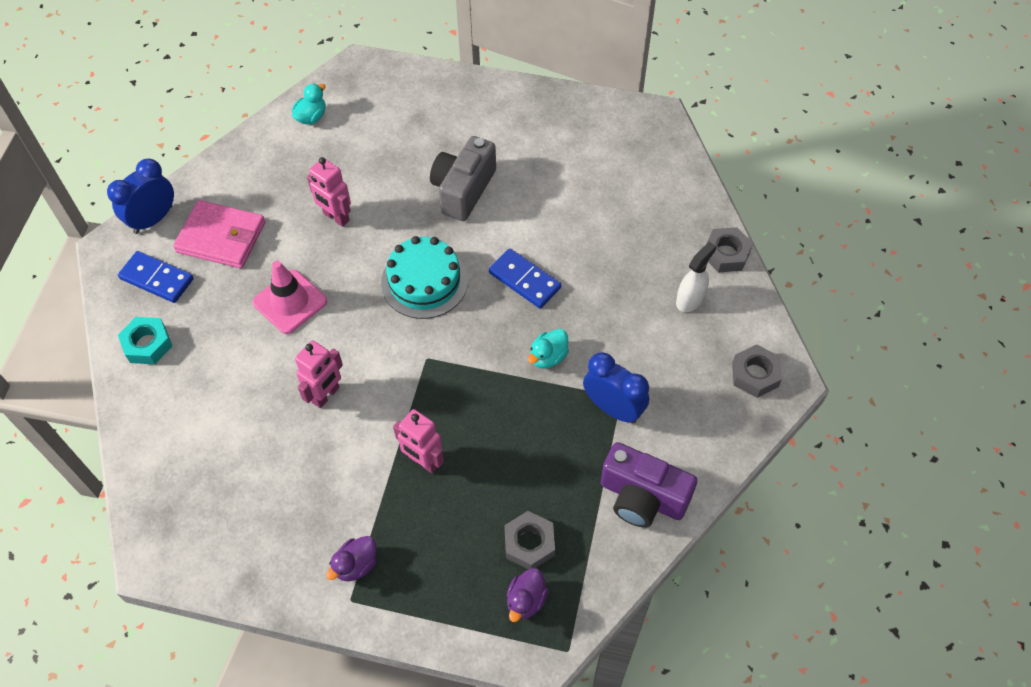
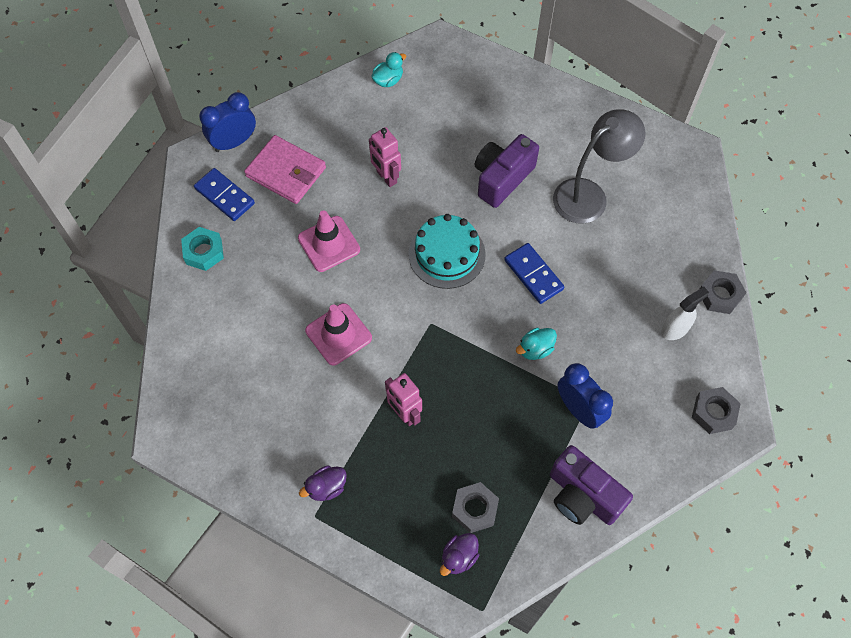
camera: 15 degrees right, 5 degrees up
pink robot [295,340,343,408] -> pink traffic cone [305,303,372,366]
grey camera [430,136,496,221] -> purple camera [475,134,539,208]
none -> grey lamp [553,109,646,224]

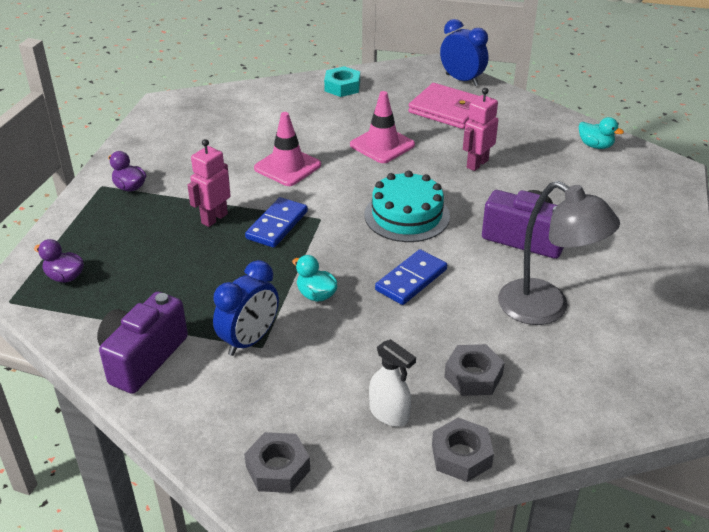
camera: 75 degrees right, 25 degrees down
blue domino [194,168,255,221] -> blue domino moved to [245,197,308,248]
pink wallet [244,135,326,204] -> pink wallet turned 75 degrees counterclockwise [408,83,479,129]
grey nut [452,482,499,533] -> grey nut moved to [444,344,505,396]

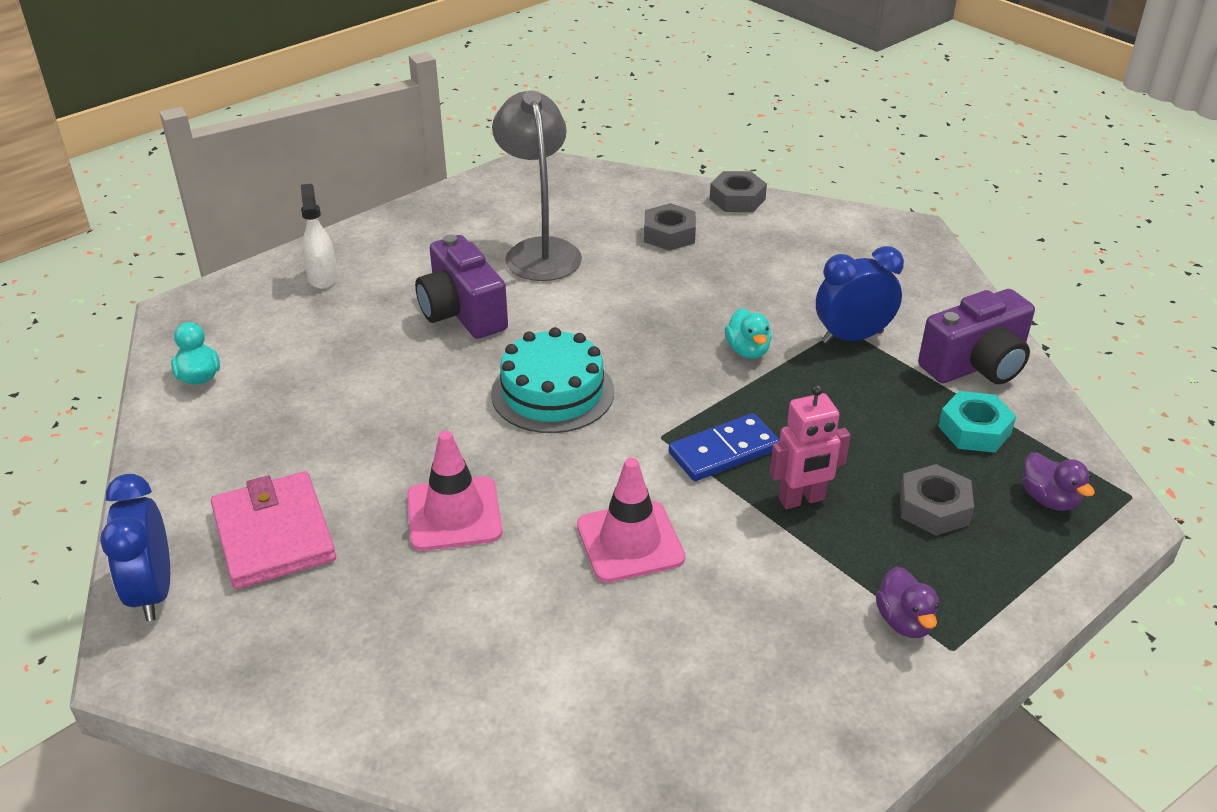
camera: 145 degrees left, 0 degrees up
grey nut [244,432,310,493] -> grey nut moved to [900,464,974,536]
turquoise nut [324,66,360,97] -> turquoise nut moved to [938,391,1016,453]
white spray bottle [369,339,416,427] -> white spray bottle moved to [301,184,337,289]
blue domino [375,249,447,305] -> none
pink robot [463,88,498,171] -> none

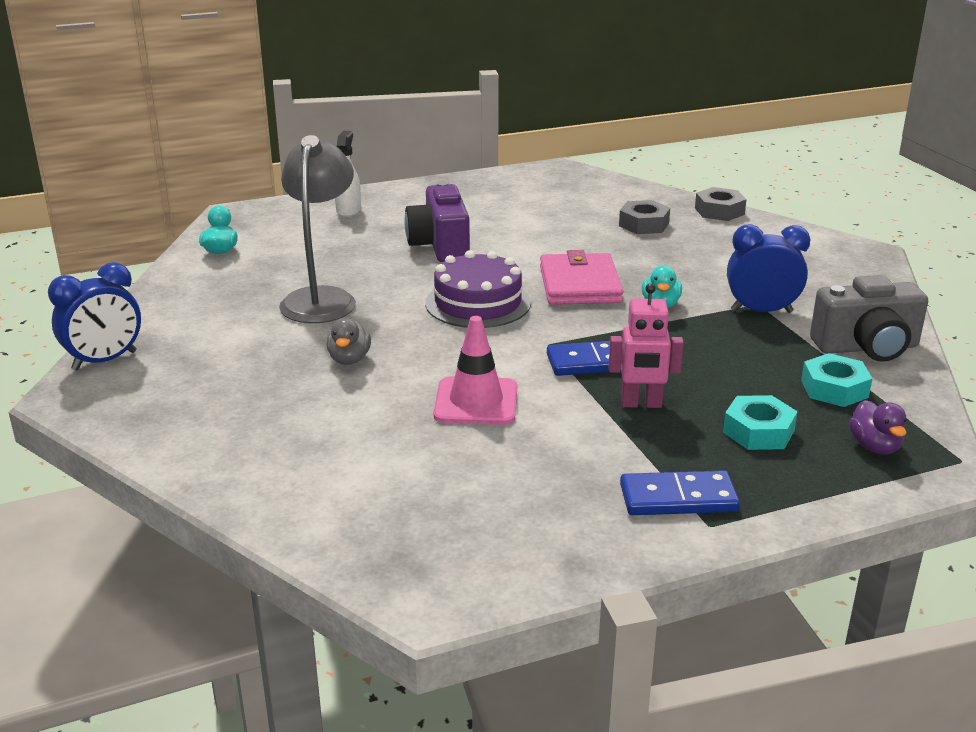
camera: 20 degrees right, 10 degrees down
blue clock [100,474,170,621] -> blue clock turned 135 degrees counterclockwise [48,262,141,370]
pink wallet [211,471,336,589] -> pink wallet moved to [540,250,623,305]
pink traffic cone [407,431,502,551] -> grey duck [327,318,371,365]
turquoise cake [491,327,614,433] -> purple cake [425,250,531,328]
grey lamp [492,90,582,281] -> grey lamp moved to [279,135,356,323]
purple duck [876,567,939,638] -> blue domino [620,470,740,515]
grey nut [900,464,974,536] -> turquoise nut [723,395,798,450]
purple camera [918,289,1035,384] -> grey camera [810,275,928,362]

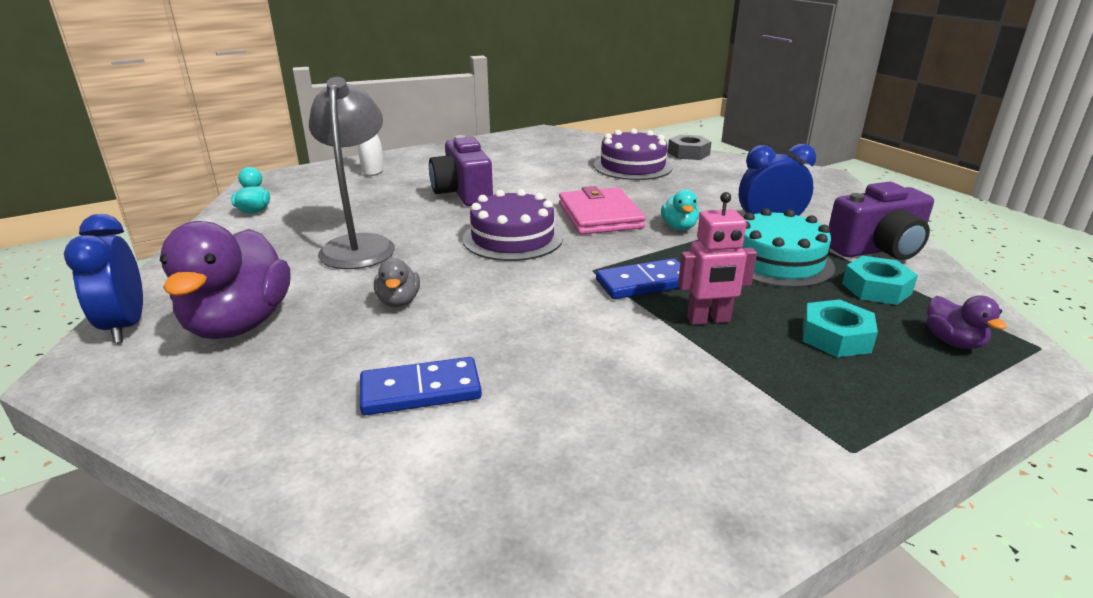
camera: 10 degrees left, 0 degrees up
blue clock [48,262,141,370] -> blue clock turned 120 degrees clockwise [64,214,143,343]
pink traffic cone [434,316,517,425] -> none
grey nut [619,200,670,234] -> purple cake [594,129,673,180]
blue domino [620,470,740,515] -> blue domino moved to [360,357,482,415]
grey camera [810,275,928,362] -> purple camera [829,182,934,260]
none -> purple duck [160,221,290,339]
none -> turquoise cake [742,208,835,288]

